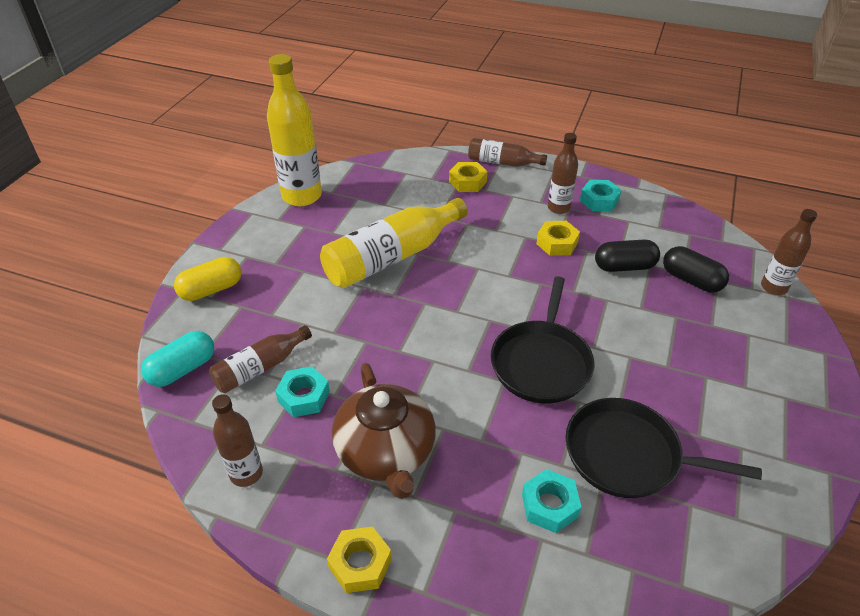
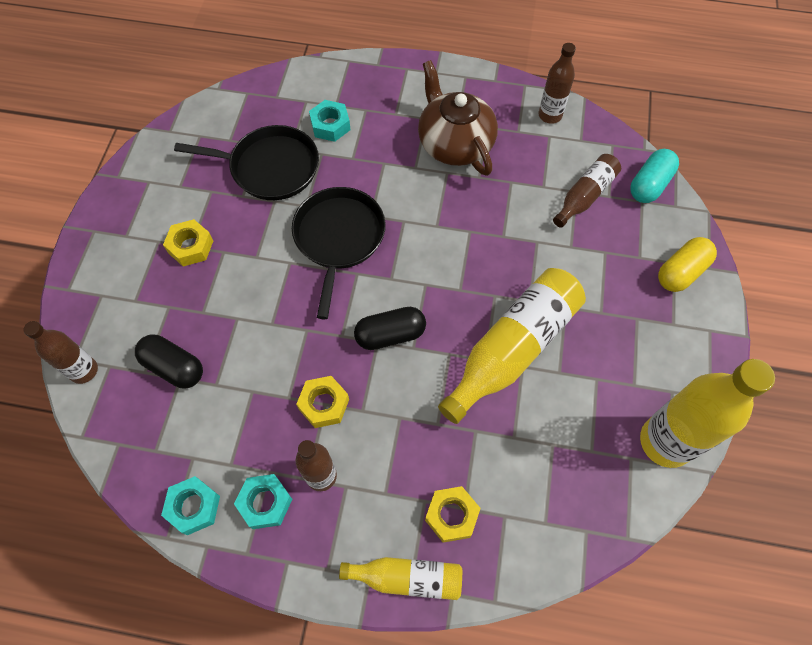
camera: 170 degrees right, 20 degrees up
turquoise nut [275,366,330,417] -> turquoise nut moved to [161,476,220,535]
yellow nut [327,526,392,593] -> yellow nut moved to [163,219,213,267]
brown bottle [468,138,547,167] -> yellow bottle [339,557,462,600]
black capsule [595,239,660,272] -> black capsule moved to [354,307,426,350]

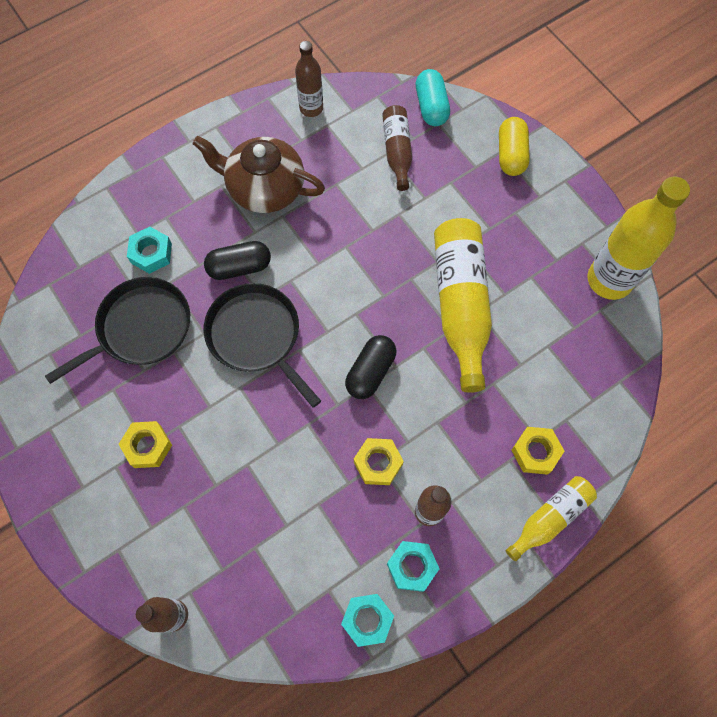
camera: 45 degrees left, 5 degrees up
black capsule [135,335,203,388] -> black capsule moved to [204,241,271,280]

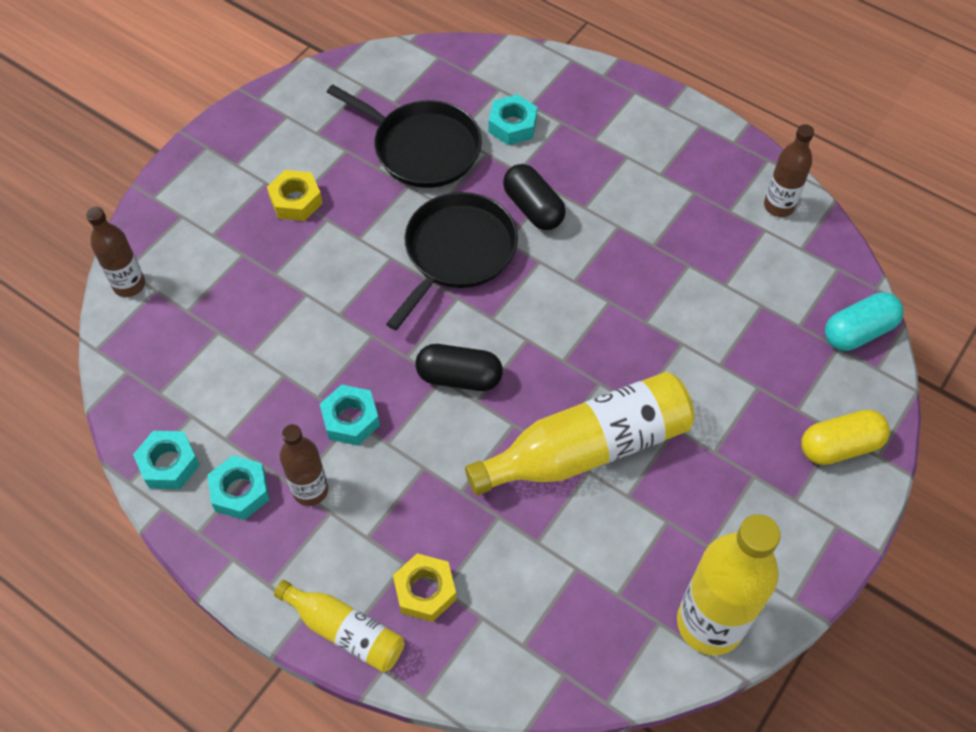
camera: 70 degrees right, 10 degrees down
brown teapot [193,136,325,213] -> none
yellow nut [354,438,404,485] -> turquoise nut [320,385,380,446]
brown bottle [382,105,412,191] -> none

